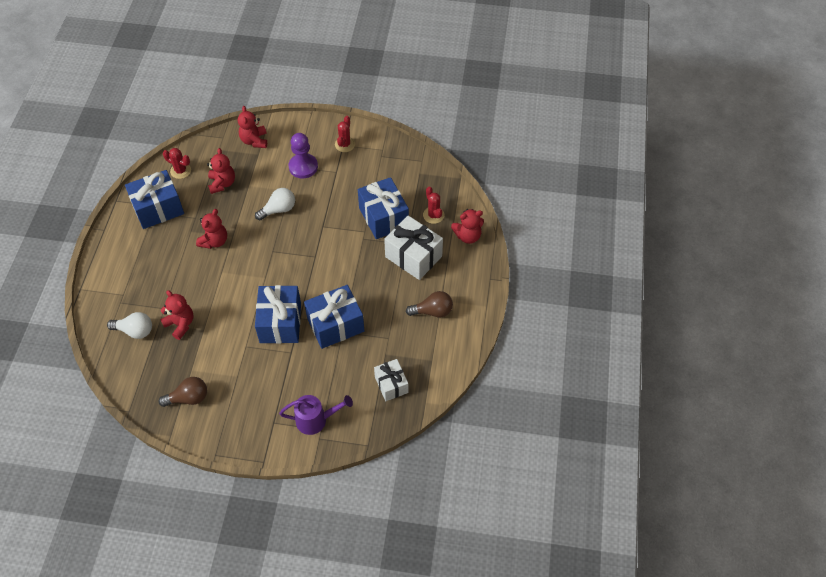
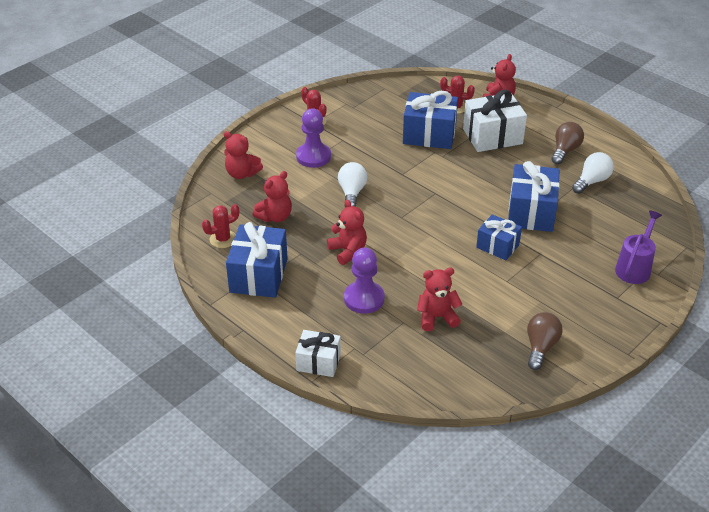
camera: 55 degrees left, 15 degrees down
white light bulb [107,312,152,339] -> white light bulb moved to [572,152,614,194]
red teddy bear [207,148,235,194] -> red teddy bear turned 105 degrees clockwise [252,171,292,222]
blue gift [255,285,301,344] -> blue gift [476,214,522,260], size x0.62
white gift [374,359,408,401] -> white gift moved to [295,330,341,377]
none -> purple pawn [344,248,385,314]

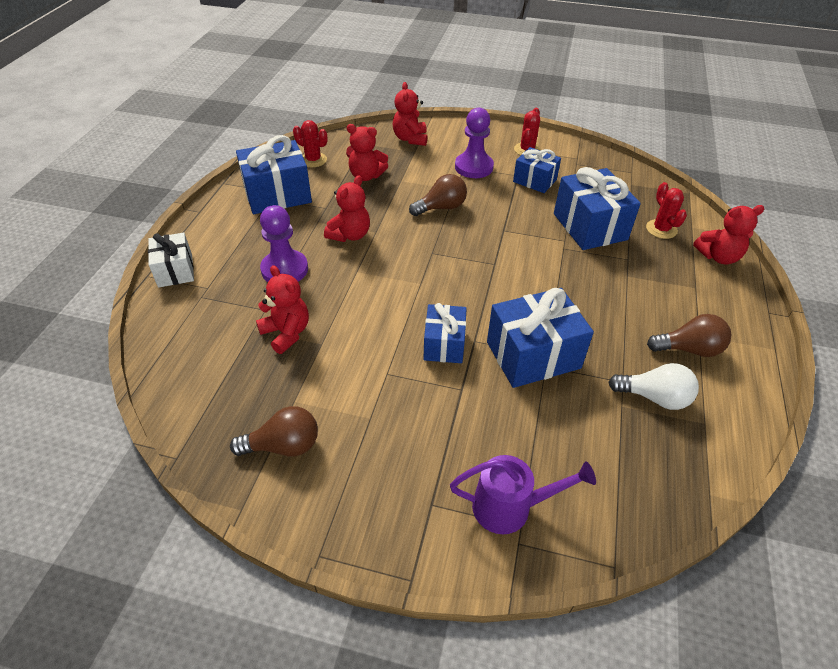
camera: 60 degrees right, 5 degrees up
white light bulb [338,162,367,208] -> brown light bulb [409,174,467,216]
white gift [463,90,527,152] -> none
none -> blue gift [513,147,561,193]

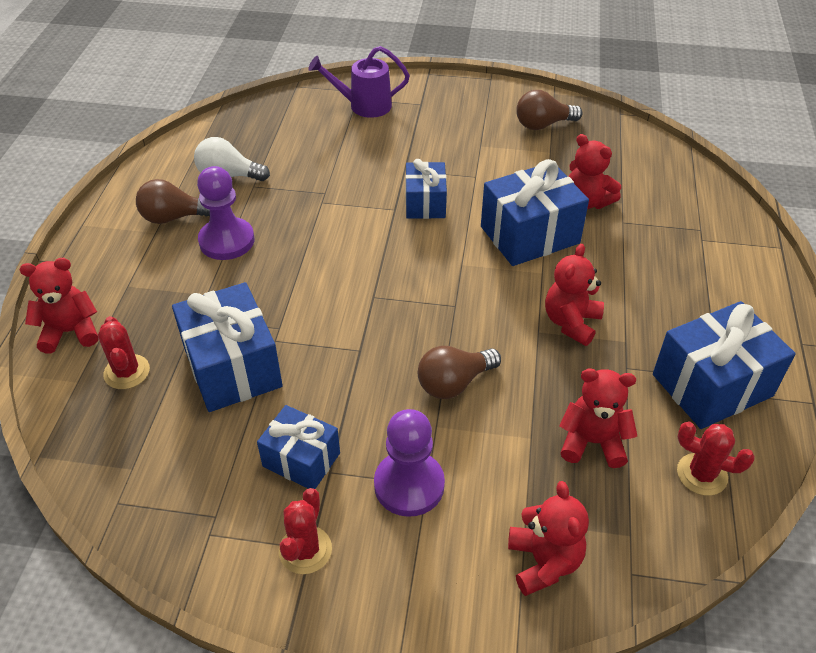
camera: 175 degrees right, 0 degrees up
white gift [148,232,194,288] -> none
purple pawn [260,205,308,282] -> purple pawn moved to [197,166,254,260]
blue gift [487,288,594,388] -> blue gift moved to [481,159,589,266]

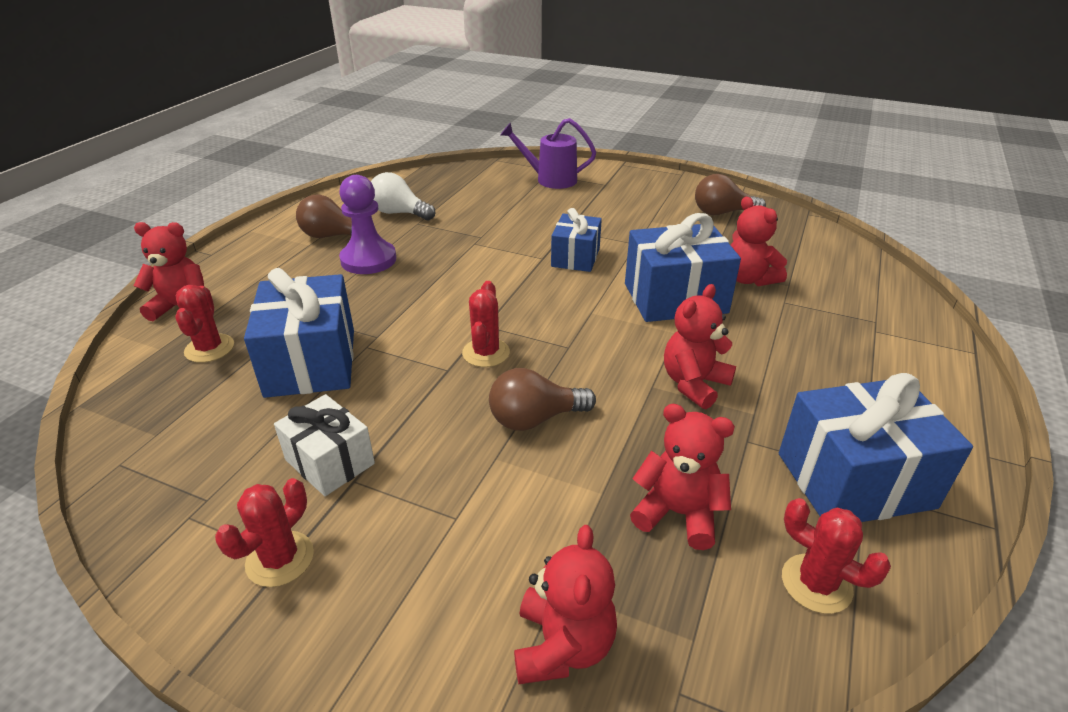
camera: 15 degrees right, 10 degrees down
blue gift [257,405,340,489] -> white gift [274,394,375,496]
purple pawn [374,409,445,517] -> none
none -> red cactus [462,281,510,367]

